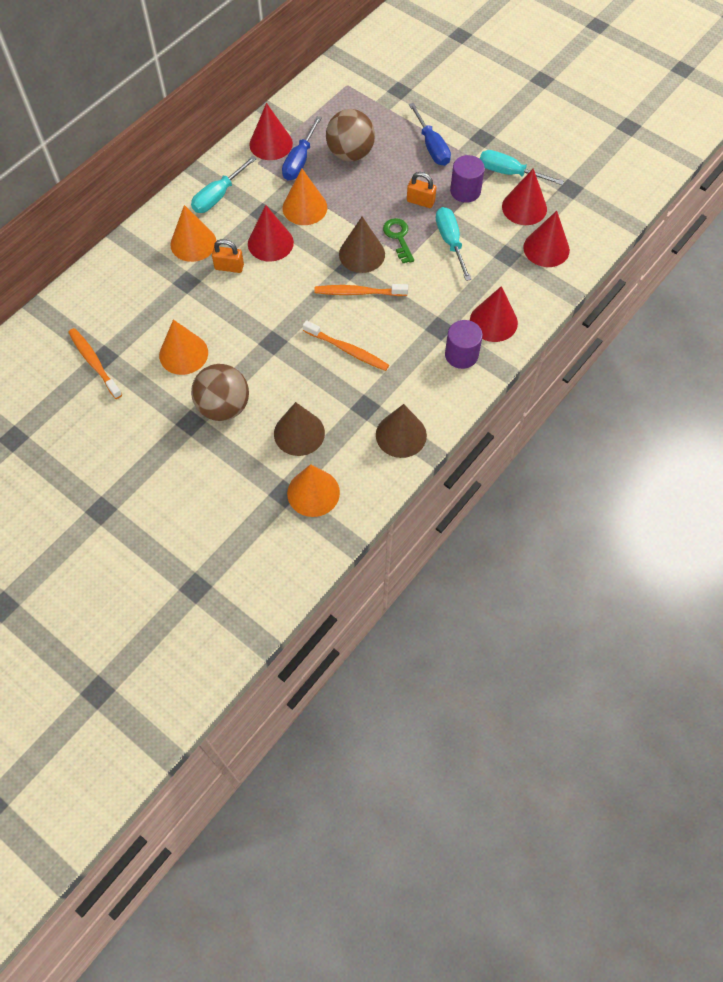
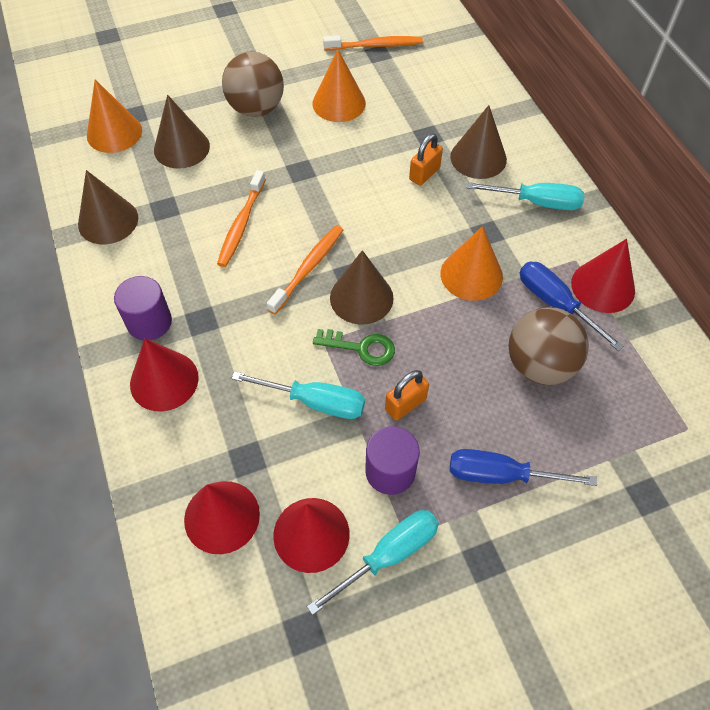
camera: 120 degrees right, 5 degrees down
orange cone [170,205,216,262] -> brown cone [450,105,507,179]
turquoise screwdriver [191,156,257,213] -> turquoise screwdriver turned 120 degrees clockwise [466,182,585,210]
red cone [248,205,294,262] -> none
orange toothbrush [303,320,389,371] -> orange toothbrush turned 45 degrees counterclockwise [217,170,266,267]

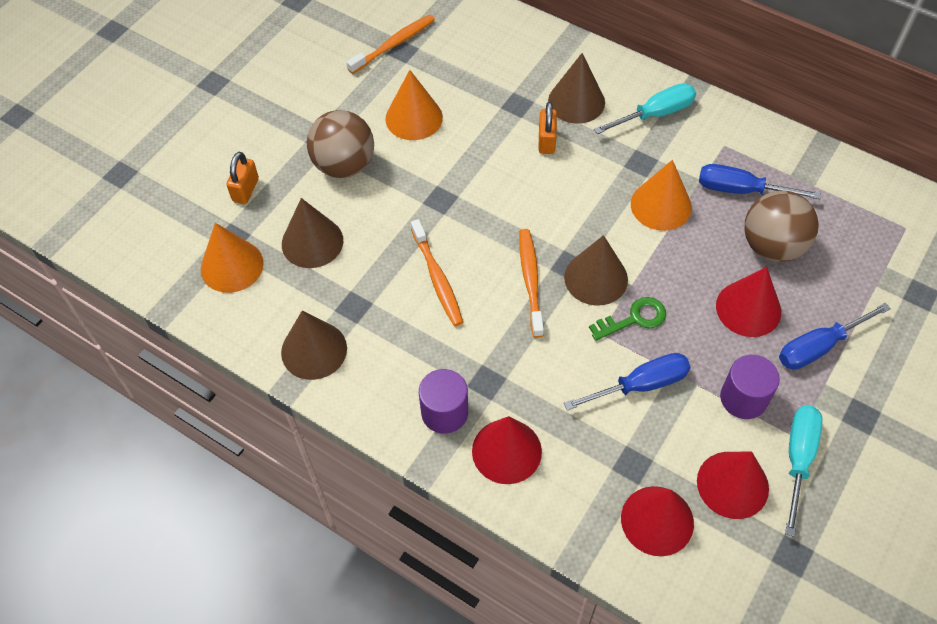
camera: 35 degrees left, 0 degrees up
turquoise screwdriver [231,371,365,419] -> blue screwdriver [564,353,691,410]
orange padlock [385,370,429,421] -> orange padlock moved to [226,152,259,204]
red cone [571,239,635,313] -> red cone moved to [716,267,781,337]

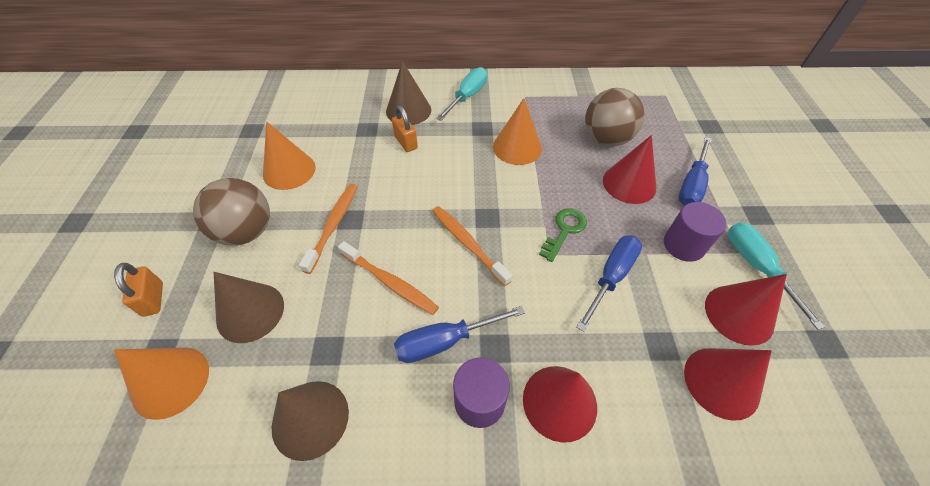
camera: 35 degrees left, 5 degrees down
orange toothbrush [346,15,435,74] -> orange toothbrush moved to [299,184,358,274]
brown cone [564,235,628,306] -> none
blue screwdriver [699,164,821,199] -> blue screwdriver moved to [394,306,525,363]

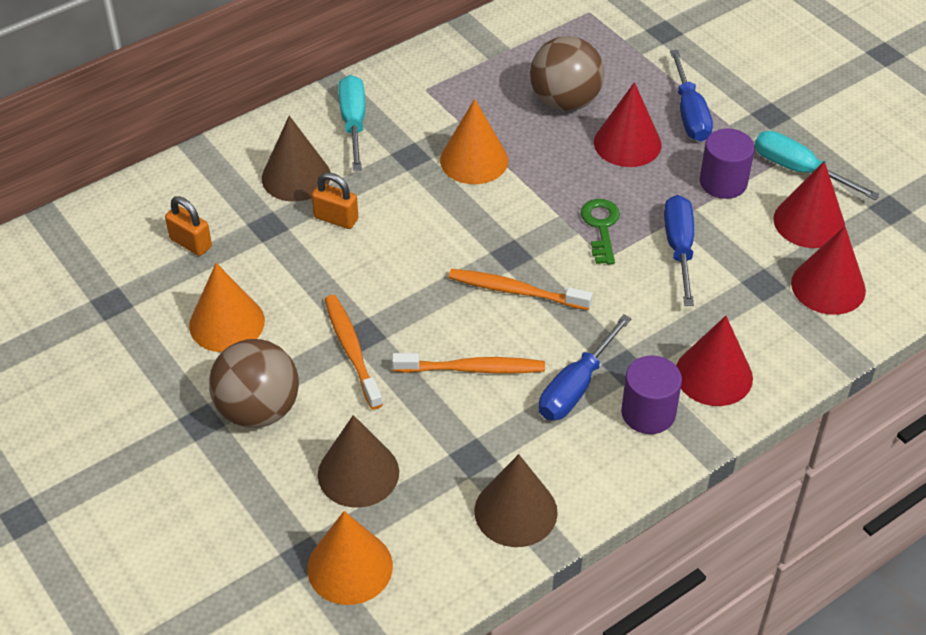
camera: 35 degrees left, 5 degrees down
orange padlock [114,263,163,317] -> orange padlock moved to [165,196,212,256]

